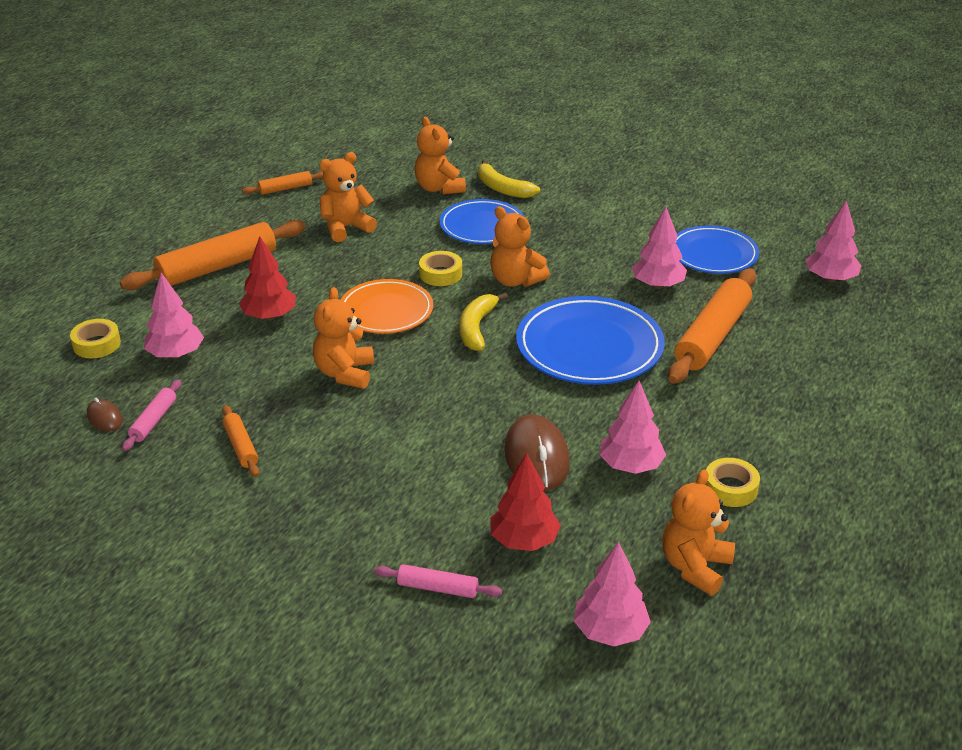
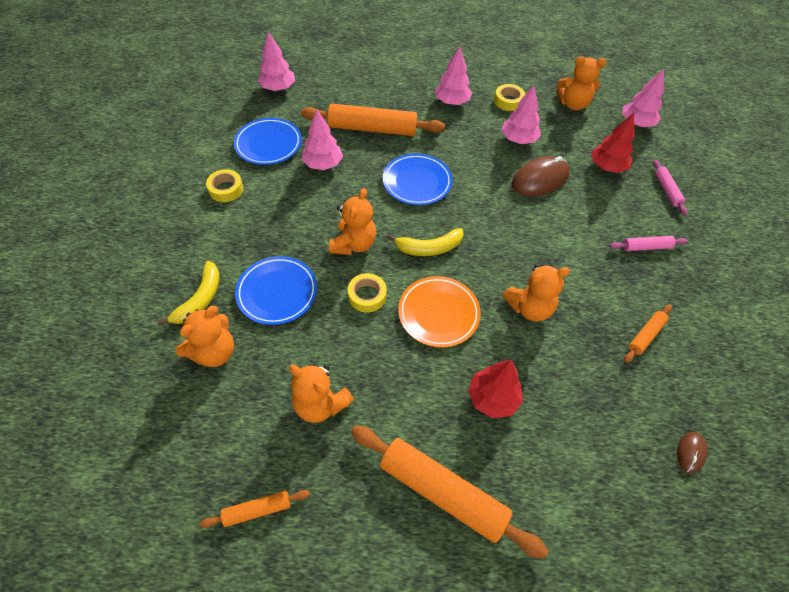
camera: 115 degrees left, 20 degrees up
yellow tape [70,319,121,358] -> yellow tape moved to [206,169,243,202]
pink rolling pin [122,380,181,451] -> pink rolling pin moved to [610,236,688,251]
pink tree [144,273,204,359] -> pink tree moved to [435,46,472,105]
orange rolling pin [242,171,323,195] -> orange rolling pin turned 60 degrees counterclockwise [200,490,310,528]
blue plate [516,296,665,385] -> blue plate [383,154,453,205], size x0.67

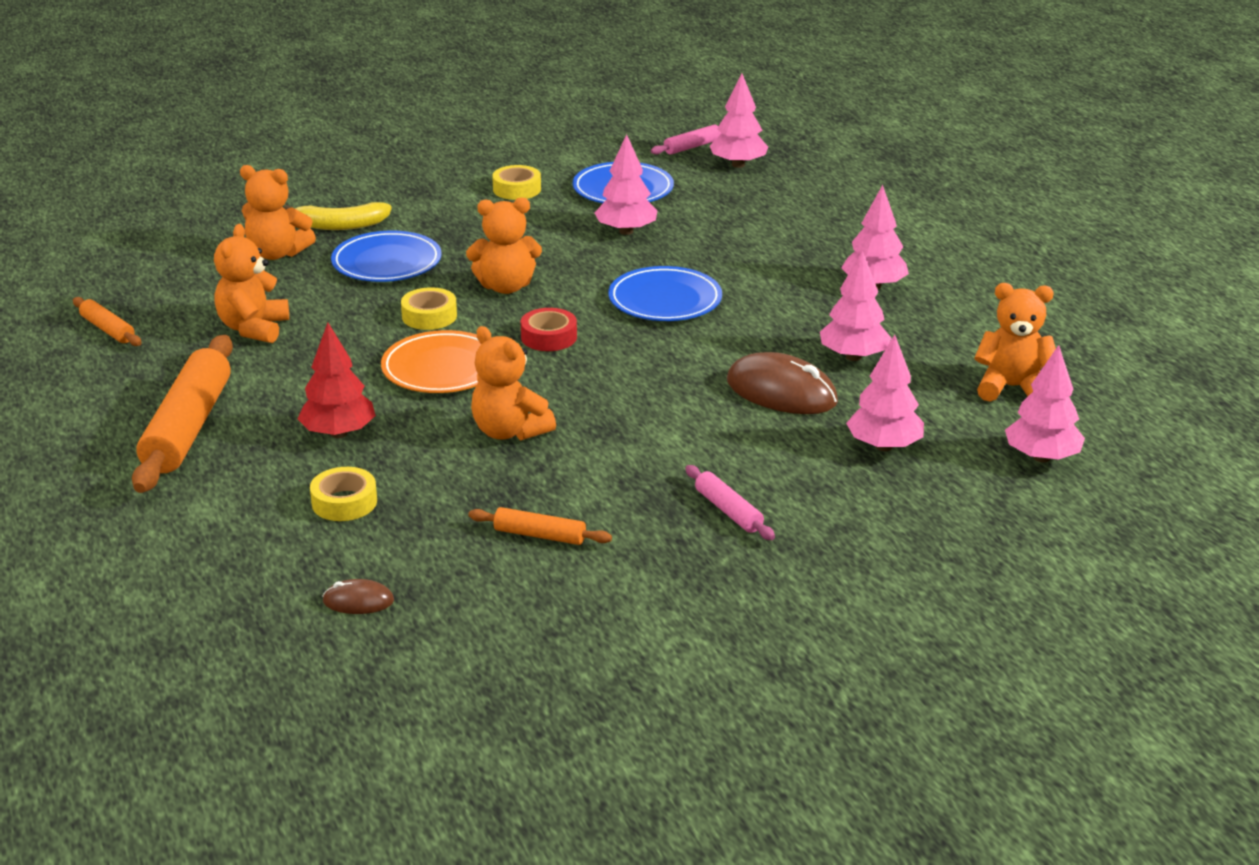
camera: 65 degrees right, 25 degrees down
orange rolling pin [301,104,445,136] -> none
yellow banana [387,228,463,256] -> red tape [521,308,577,351]
yellow tape [494,84,525,111] -> yellow tape moved to [310,467,377,521]
orange teddy bear [556,56,607,110] -> orange teddy bear turned 120 degrees clockwise [974,283,1056,402]
red tree [592,113,635,173] -> pink tree [846,335,924,451]
pink rolling pin [653,159,688,215] -> pink rolling pin moved to [651,125,721,155]

